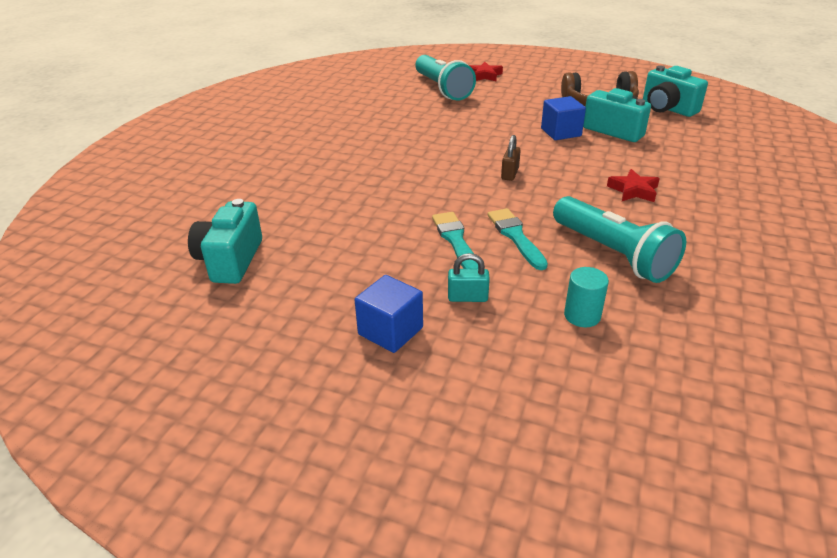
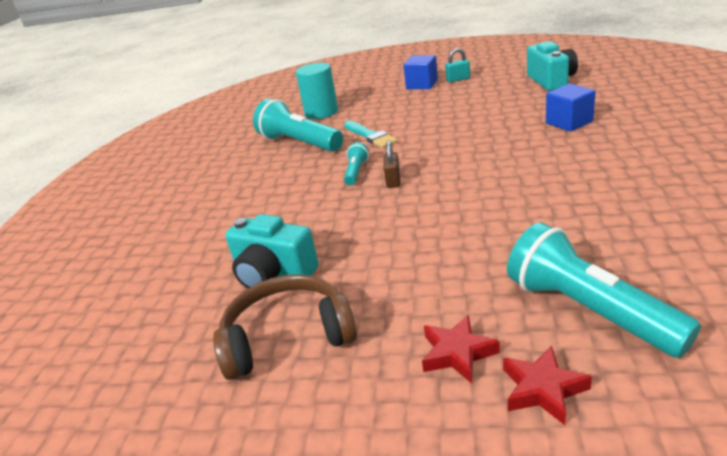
camera: 170 degrees right, 5 degrees down
turquoise brush [432,212,478,269] -> none
turquoise padlock [448,253,490,302] -> turquoise padlock moved to [445,48,470,82]
blue cube [541,96,586,140] -> blue cube moved to [546,84,596,132]
turquoise cylinder [564,267,609,327] -> turquoise cylinder [296,63,338,119], size x1.63
red star [607,169,660,202] -> red star moved to [422,315,500,384]
turquoise camera [643,66,708,117] -> none
none -> turquoise flashlight [344,142,369,186]

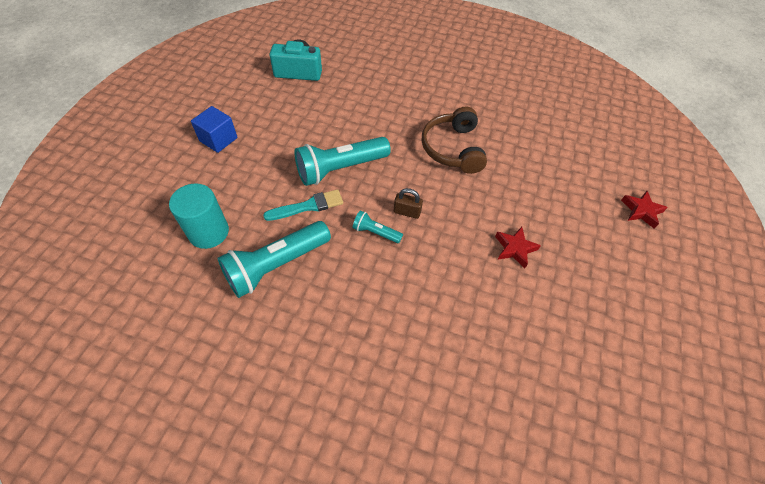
camera: 85 degrees left, 25 degrees up
brown headphones [213,274,357,380] -> brown headphones moved to [422,107,487,174]
turquoise camera [225,214,319,288] -> none
red star [422,315,500,384] -> red star moved to [495,227,541,268]
turquoise padlock [445,48,470,82] -> none
turquoise flashlight [507,222,701,358] -> turquoise flashlight moved to [294,137,391,186]
blue cube [546,84,596,132] -> none

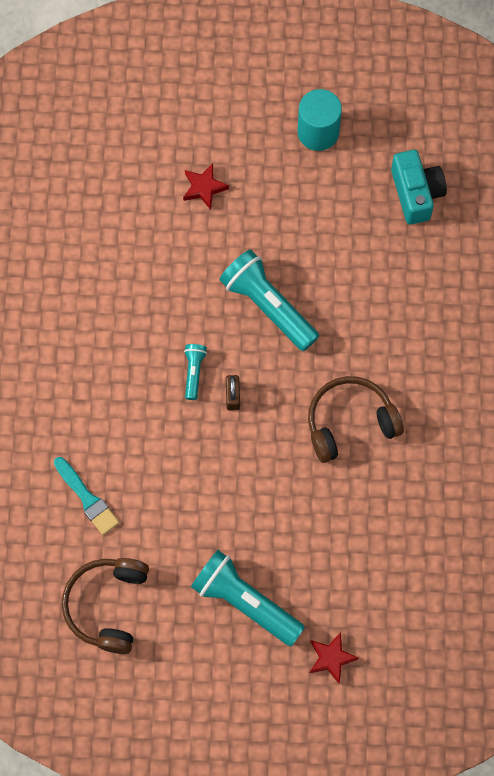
camera: 75 degrees right, 15 degrees up
turquoise cylinder [169,184,229,249] -> turquoise cylinder moved to [297,89,342,151]
blue cube [191,106,238,153] -> none
turquoise flashlight [217,221,331,298] -> turquoise flashlight moved to [191,550,305,646]
turquoise brush [263,189,343,221] -> turquoise brush moved to [54,457,119,535]
red star [495,227,541,268] -> red star moved to [183,163,229,210]
none -> brown headphones [62,558,149,654]

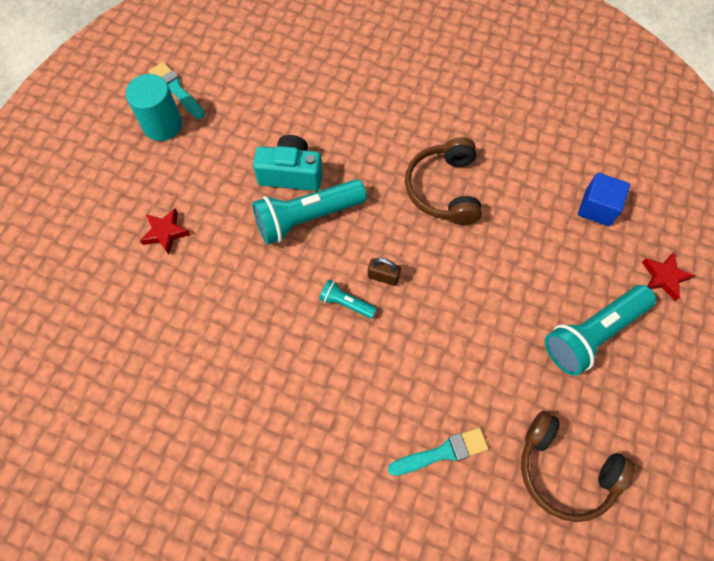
camera: 70 degrees left, 5 degrees down
turquoise camera [391,150,447,225] -> turquoise camera moved to [253,135,323,191]
none -> turquoise brush [149,62,205,119]
none -> blue cube [578,173,630,226]

